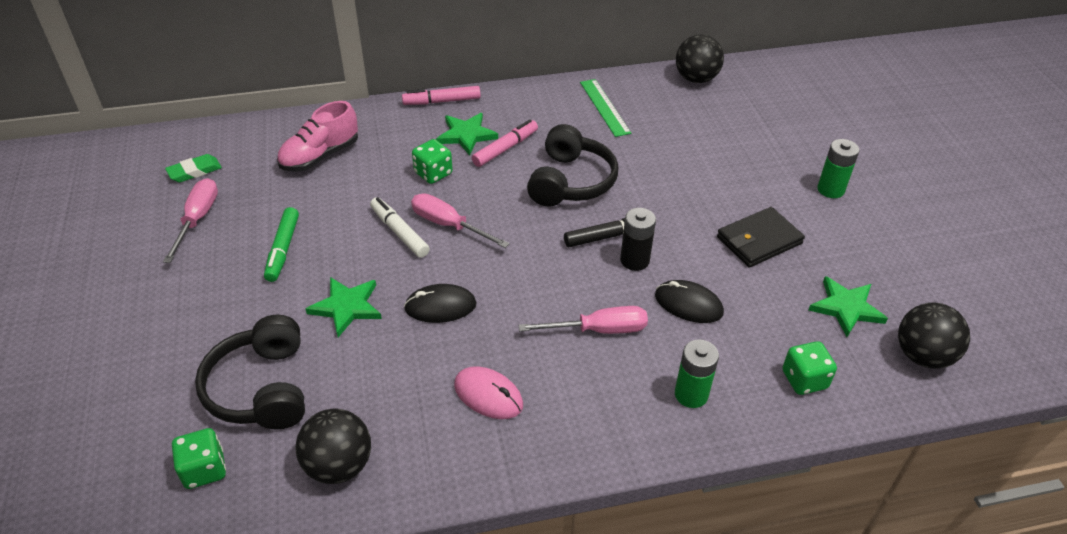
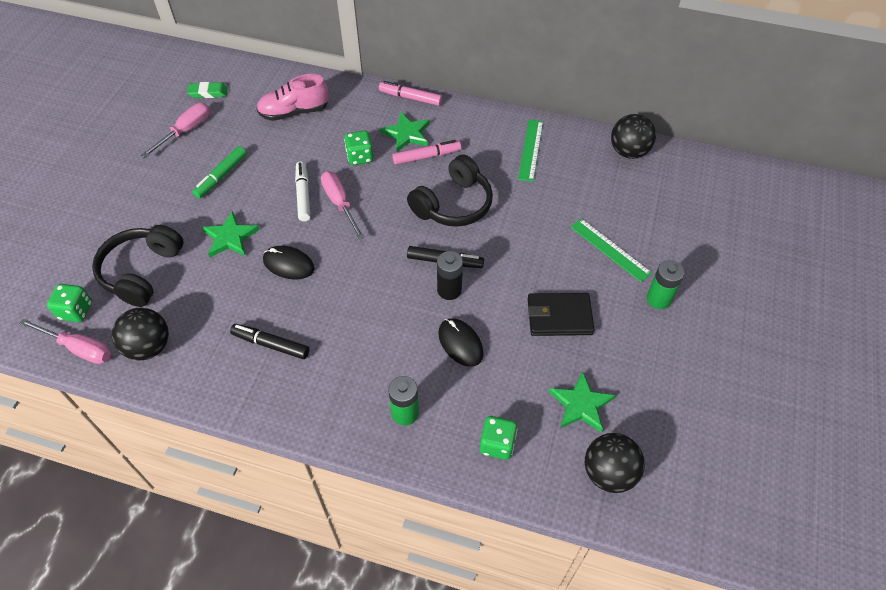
camera: 30 degrees right, 10 degrees up
pink mouse [454,366,523,419] -> black marker [230,324,309,359]
pink screwdriver [519,306,648,334] -> pink screwdriver moved to [19,318,111,364]
none -> green ruler [571,218,652,282]

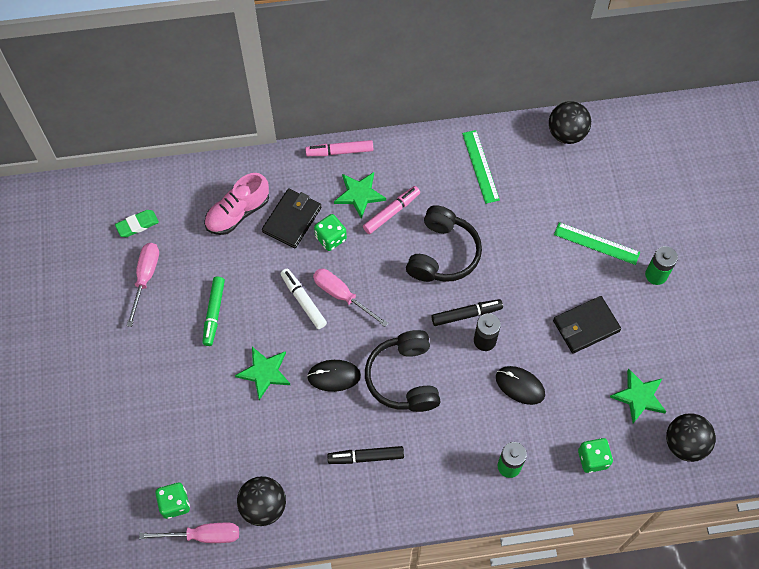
camera: 25 degrees left, 10 degrees up
black headphones [92,225,184,307] -> black headphones moved to [365,330,441,412]
none -> black wallet [262,188,322,248]

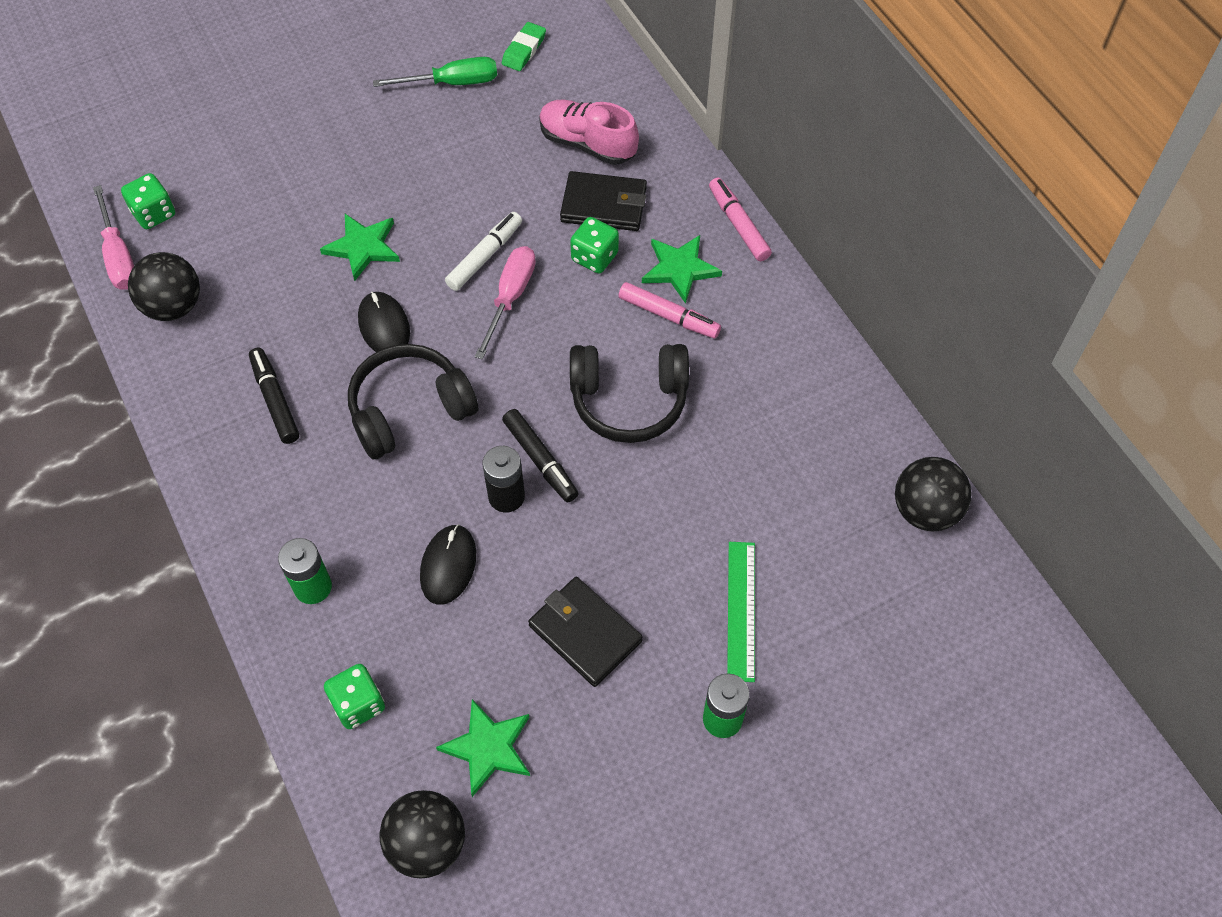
camera: 70 degrees right, 5 degrees down
green eraser [115,210,159,237] -> green eraser turned 75 degrees clockwise [502,22,546,71]
pink screwdriver [126,243,159,327] -> green screwdriver [373,57,497,87]
green marker [202,277,225,346] -> none
green ruler [462,130,500,204] -> none

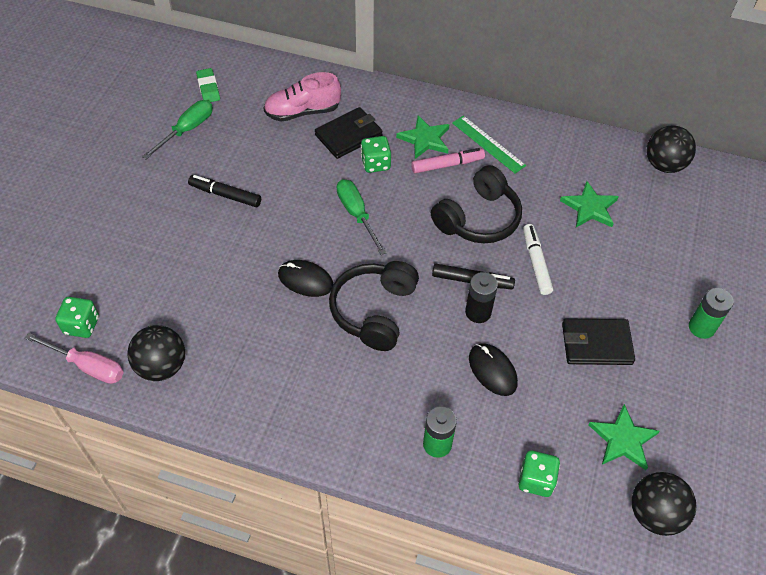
camera: 45 degrees left, 5 degrees down
black marker [249,348,299,444] -> black marker moved to [188,175,261,207]
green star [320,214,400,281] -> green star moved to [560,181,619,227]
white marker [445,212,522,291] -> white marker moved to [523,224,553,295]
pink screwdriver [475,246,536,359] -> green screwdriver [337,179,386,255]
pink marker [709,178,772,261] -> none
green ruler [727,542,755,682] -> green ruler moved to [452,116,526,174]

